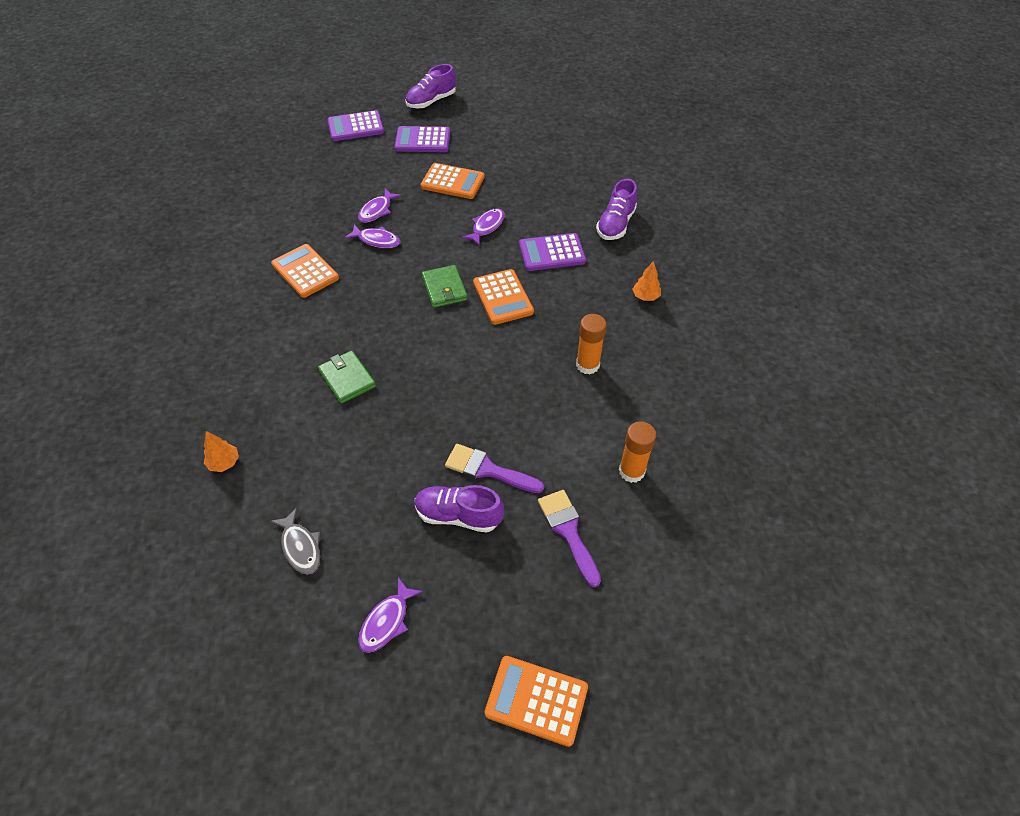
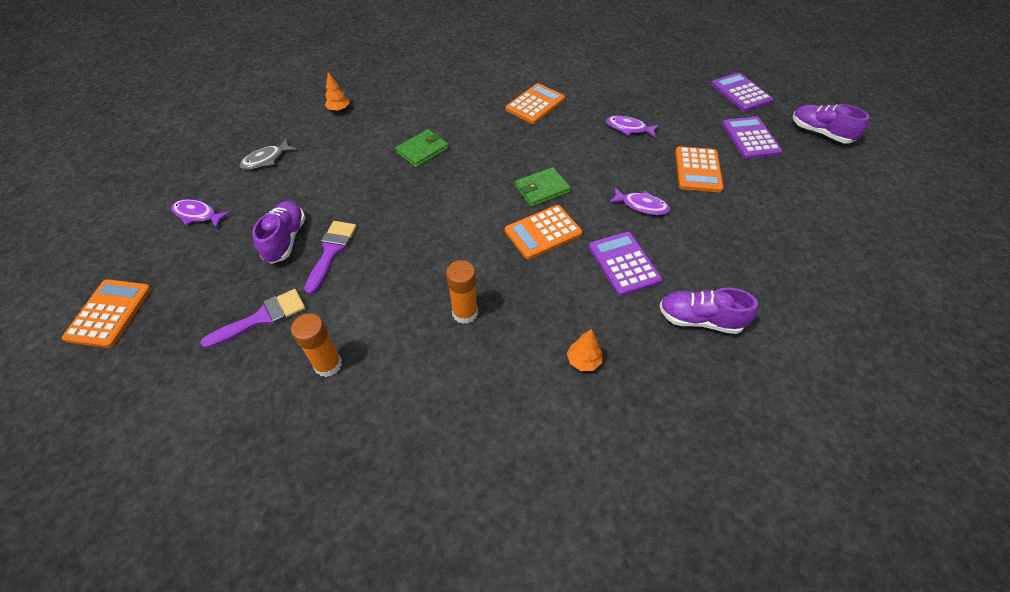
camera: 80 degrees right, 0 degrees up
purple fish [344,224,400,248] -> none

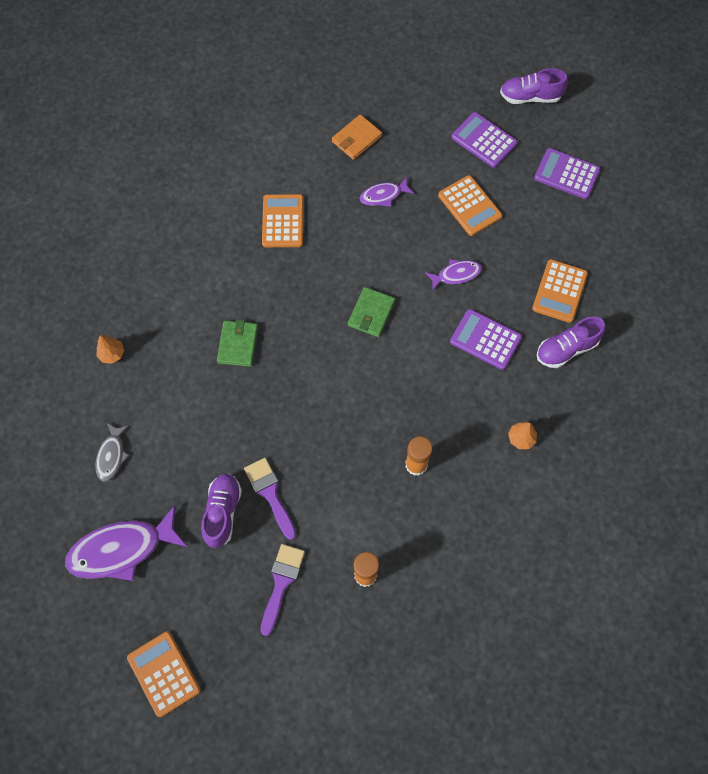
camera: 40 degrees left, 15 degrees up
purple fish [171,199,231,228] -> purple fish [65,505,187,581], size x1.90
purple shoe [252,201,305,264] -> purple shoe turned 45 degrees clockwise [201,474,242,548]
orange calculator [505,205,582,260] -> orange calculator moved to [532,259,588,323]
purple calculator [711,73,773,112] -> purple calculator moved to [534,148,601,199]
none -> orange wallet [332,114,382,160]

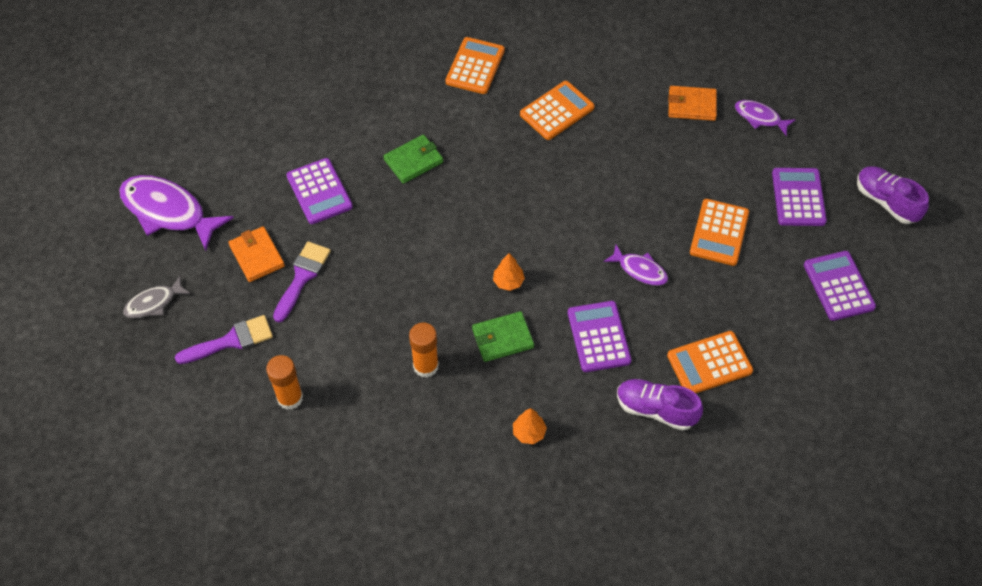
camera: 50 degrees right, 10 degrees down
orange tree [96,335,124,364] -> orange tree moved to [493,253,525,291]
grey fish [96,423,129,481] -> grey fish moved to [123,276,191,318]
orange calculator [127,631,201,717] -> orange calculator moved to [445,37,505,94]
purple shoe [201,474,242,548] -> orange wallet [228,226,285,282]
green wallet [348,287,395,337] -> green wallet moved to [472,311,534,362]
purple fish [360,177,414,207] -> purple fish moved to [735,100,795,136]
none -> purple calculator [286,158,353,224]

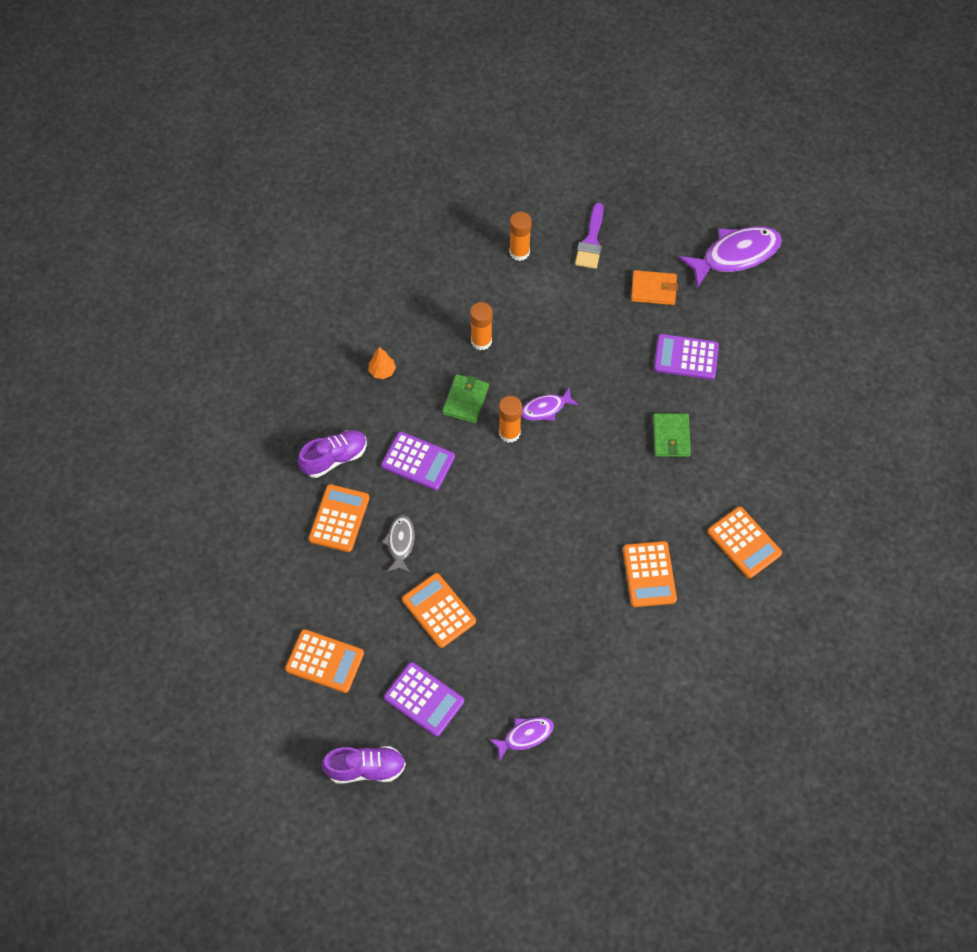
camera: 125 degrees right, 5 degrees up
grey fish [123,276,191,318] -> grey fish moved to [382,515,414,572]
purple brush [273,242,331,322] -> none
orange tree [493,253,525,291] -> orange glue stick [499,396,522,443]
purple fish [603,245,668,286] -> purple fish moved to [521,387,579,421]
orange wallet [668,86,717,121] -> none
purple calculator [804,251,876,321] -> orange calculator [285,629,364,693]

